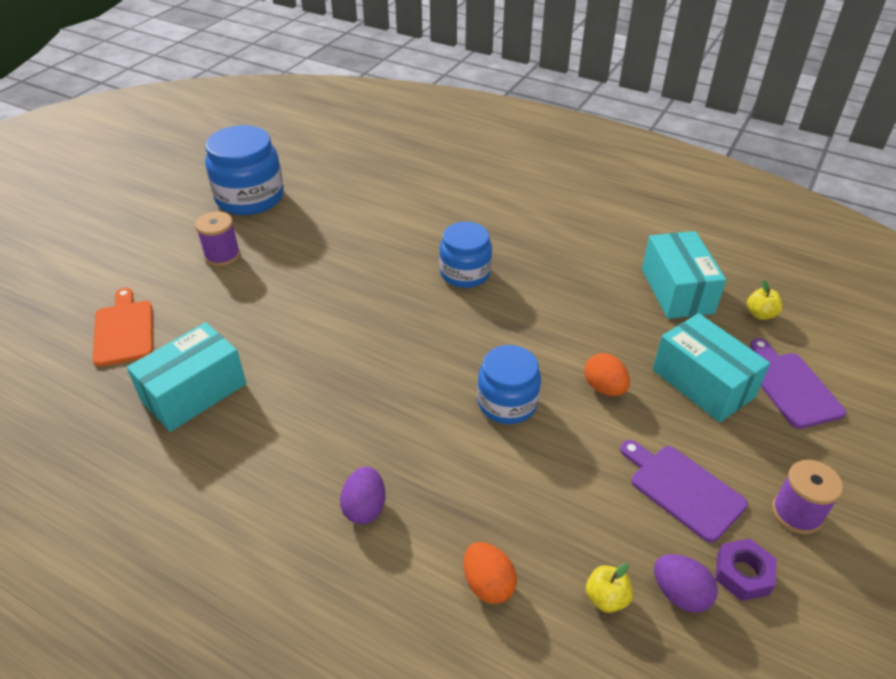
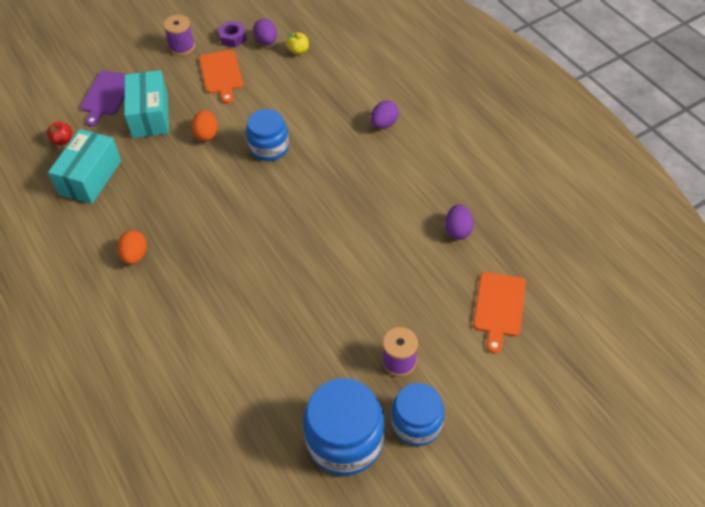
camera: 150 degrees left, 10 degrees up
turquoise box [126,322,246,432] -> purple egg [445,204,473,240]
blue jar [439,222,492,288] -> blue jar moved to [391,383,444,446]
orange egg [464,542,517,604] -> orange egg moved to [117,230,147,264]
purple cutting board [620,440,748,543] -> orange cutting board [199,50,243,104]
yellow apple [747,280,782,320] -> red apple [47,122,72,145]

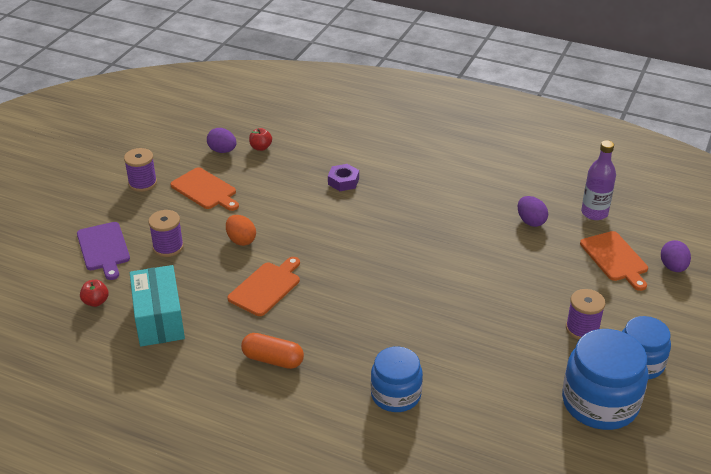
camera: 35 degrees left, 15 degrees down
orange egg [117,230,147,264] -> orange capsule [241,333,304,369]
turquoise box [124,70,169,138] -> purple spool [148,210,184,257]
purple nut [218,21,247,47] -> purple nut moved to [328,164,359,191]
blue jar [246,109,289,161] -> blue jar moved to [371,346,423,412]
yellow apple [287,33,309,55] -> red apple [249,128,272,151]
purple egg [371,101,399,129] -> purple egg moved to [661,240,691,272]
none -> orange cutting board [227,257,300,316]
none -> purple bottle [581,140,616,220]

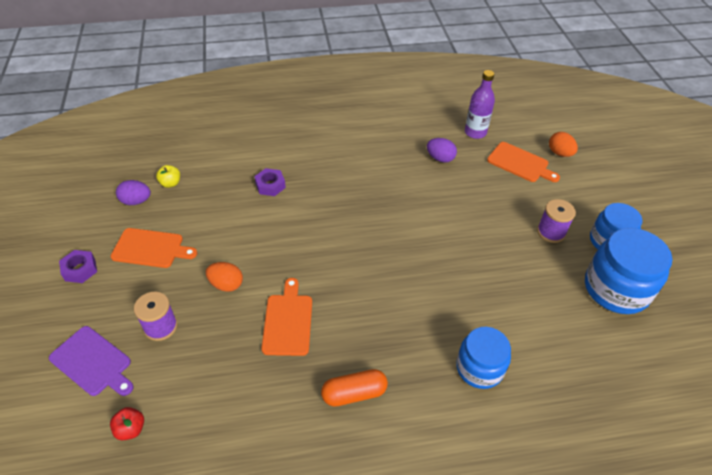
camera: 35 degrees left, 10 degrees up
purple spool [124,148,157,192] -> purple nut [59,250,97,283]
turquoise box [130,265,185,346] -> none
red apple [249,128,272,151] -> yellow apple [156,165,180,188]
purple egg [661,240,691,272] -> orange egg [549,132,578,157]

